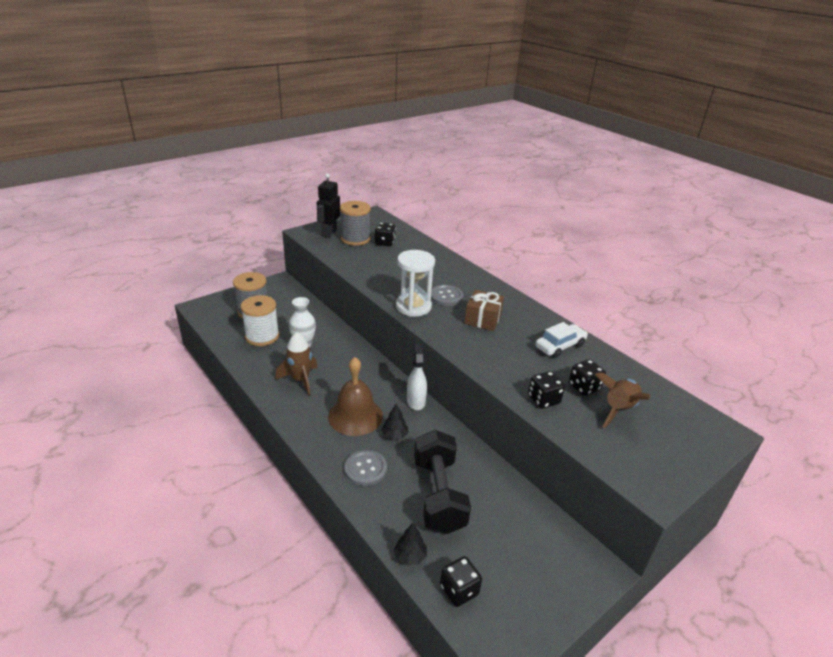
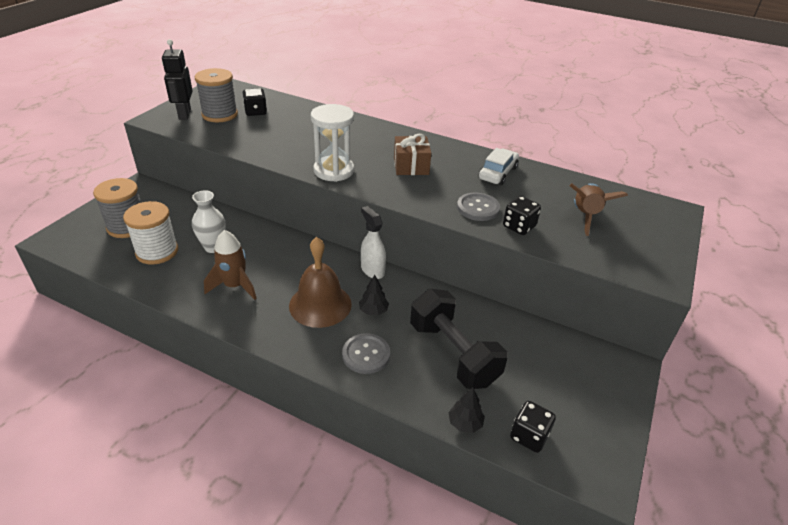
camera: 25 degrees left, 5 degrees up
grey button [431,285,464,306] -> grey button moved to [457,193,500,221]
black dice [569,359,606,396] -> none

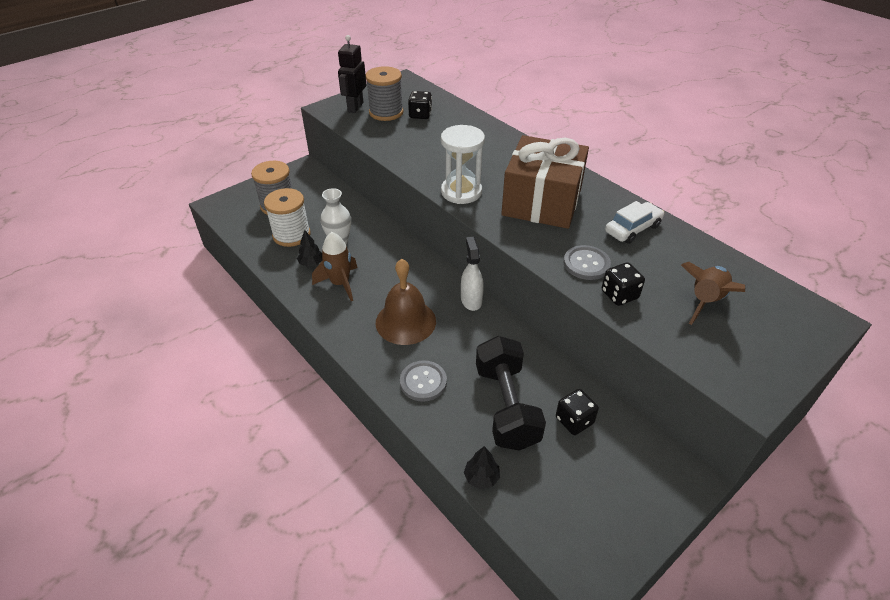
camera: 25 degrees right, 5 degrees up
black tree [359,275,389,315] -> black tree moved to [297,230,322,267]
brown gift [394,134,431,175] -> brown gift [501,135,589,229], size x1.94
black dice [510,401,556,453] -> black dice moved to [556,389,599,435]

